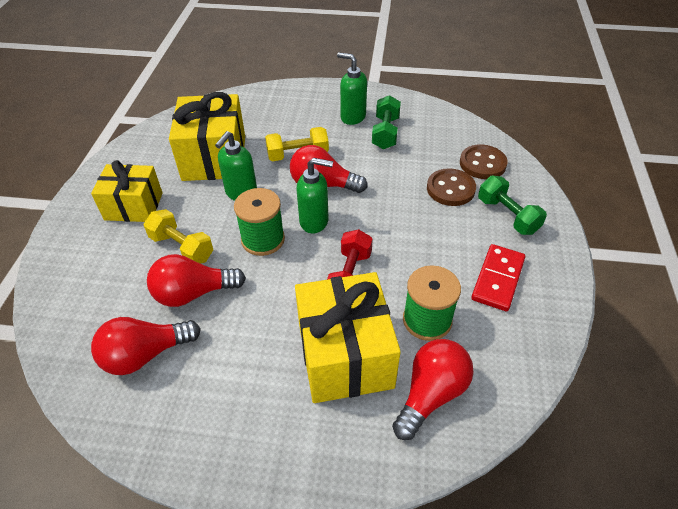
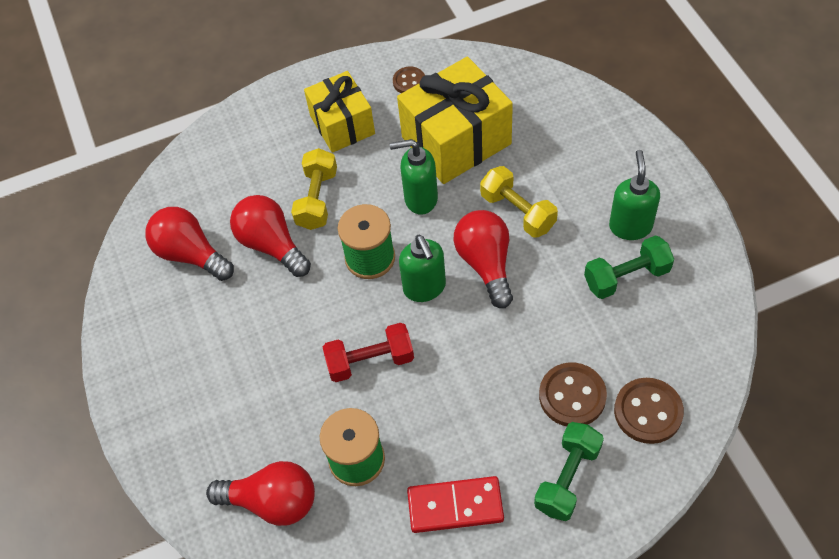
camera: 65 degrees right, 10 degrees up
yellow gift [295,272,401,403] -> none
none -> brown button [393,67,425,93]

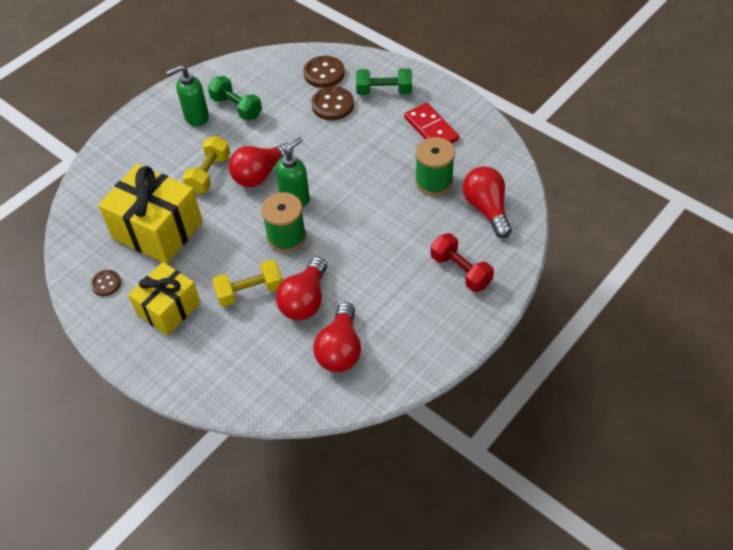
camera: 120 degrees left, 5 degrees down
red dumbbell [323,323,414,382] -> red dumbbell moved to [431,233,494,292]
green soap dispenser [390,139,438,215] -> none

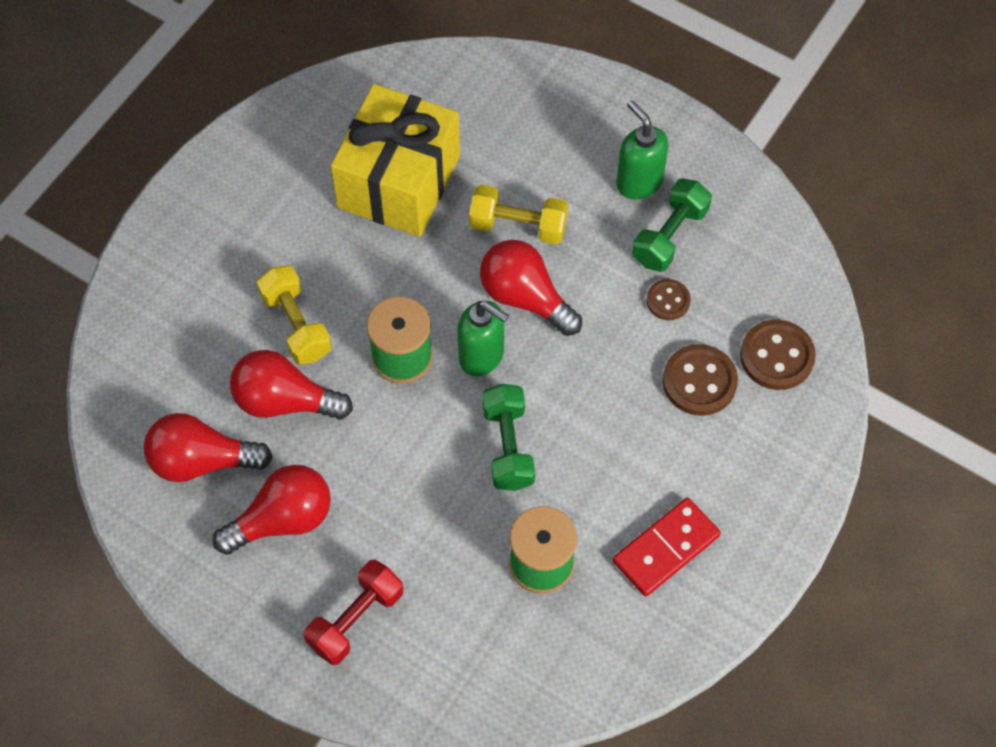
camera: 80 degrees right, 10 degrees up
brown button [91,270,121,296] -> brown button moved to [646,279,691,320]
yellow gift [128,262,201,336] -> none
green dumbbell [356,68,412,95] -> green dumbbell moved to [482,384,535,491]
red light bulb [463,166,512,238] -> red light bulb moved to [213,465,331,555]

